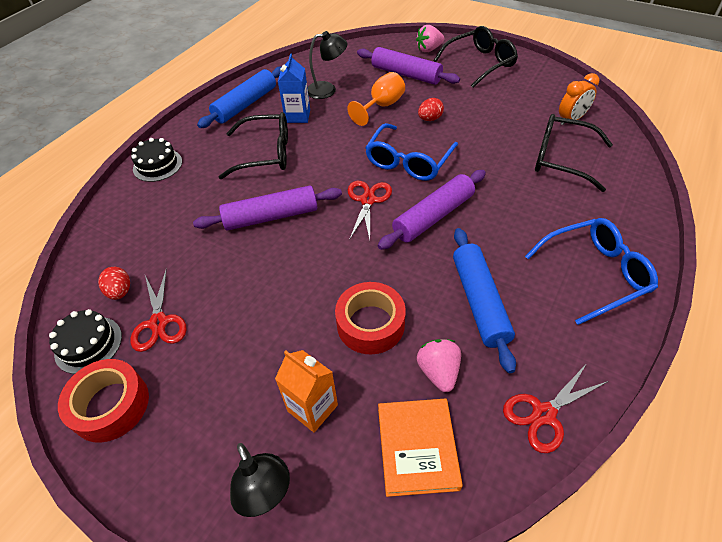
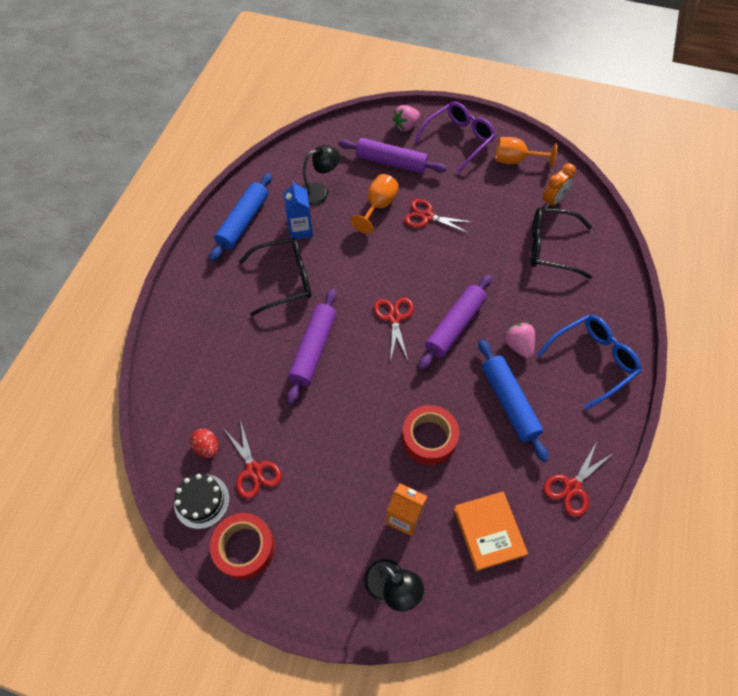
camera: 15 degrees left, 10 degrees up
black cake [131,138,182,182] -> none
purple rolling pin [193,185,342,231] -> purple rolling pin turned 45 degrees counterclockwise [287,289,337,405]
blue glasses [365,123,458,181] -> none
pink strawberry [417,339,461,392] -> pink strawberry moved to [504,322,535,358]
red egg [418,98,444,121] -> red scissors [404,199,472,234]
black glasses [434,26,518,88] -> purple glasses [414,102,496,173]
none -> orange goblet [495,137,557,168]

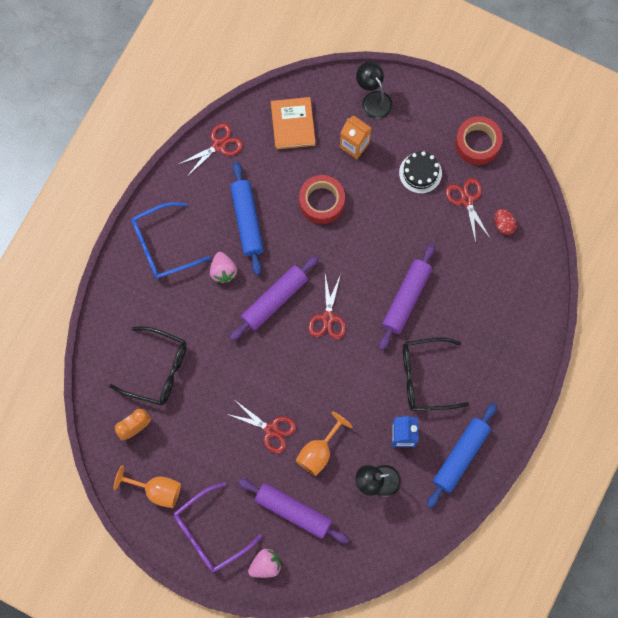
camera: 170 degrees left, 15 degrees up
black cake [174,474,229,529] -> black cake moved to [399,151,442,194]

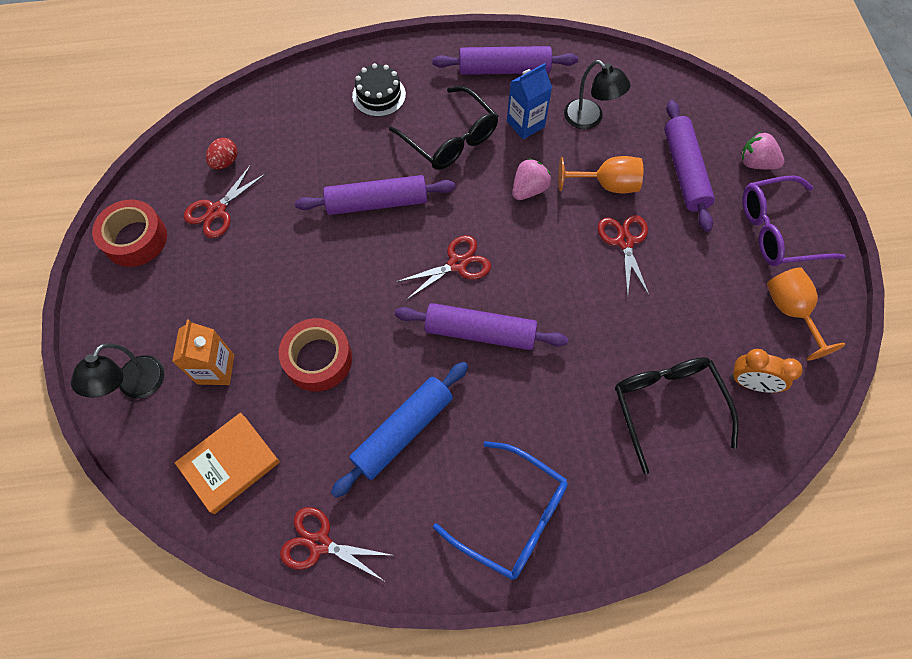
camera: 125 degrees left, 10 degrees down
purple glasses [174,482,262,572] -> purple glasses turned 150 degrees clockwise [743,175,846,266]
pink strawberry [210,252,237,283] -> pink strawberry moved to [513,158,551,200]
black cake [399,151,442,194] -> black cake moved to [352,63,406,117]
blue rolling pin [427,403,497,508] -> purple rolling pin [432,46,578,75]

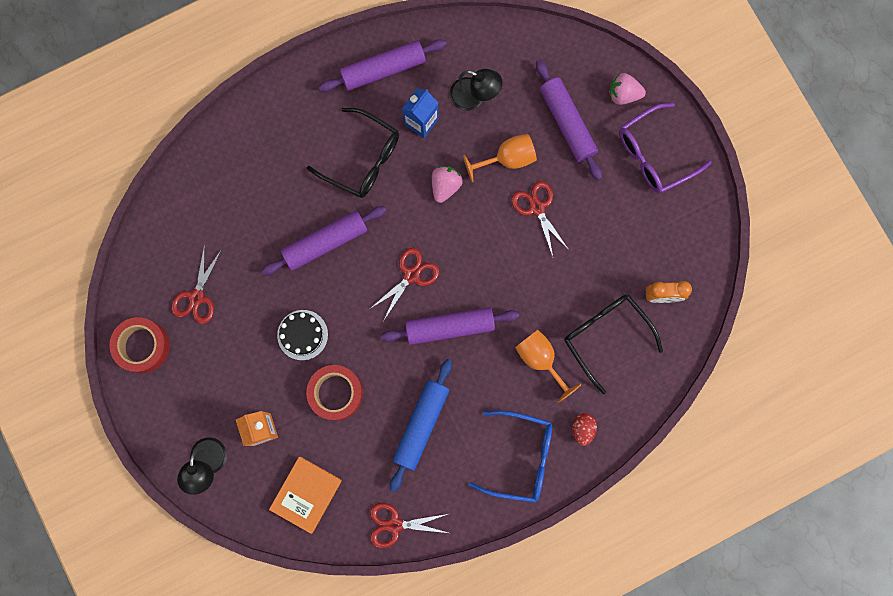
camera: 20 degrees left, 15 degrees up
red egg [206,138,238,169] -> red egg moved to [572,413,597,446]
black cake [352,63,406,117] -> black cake moved to [277,310,328,360]
orange goblet [767,267,846,361] -> orange goblet moved to [515,330,581,403]

